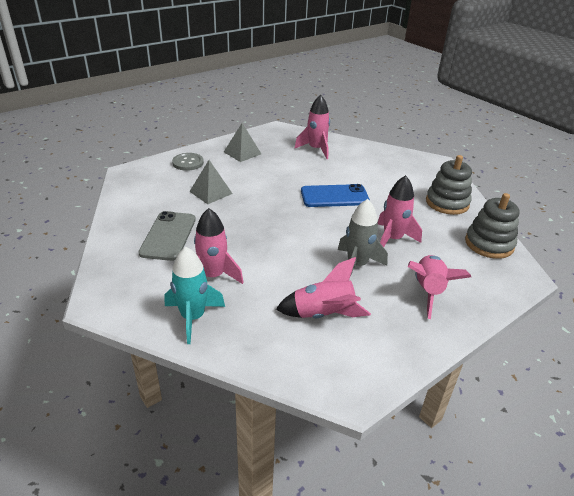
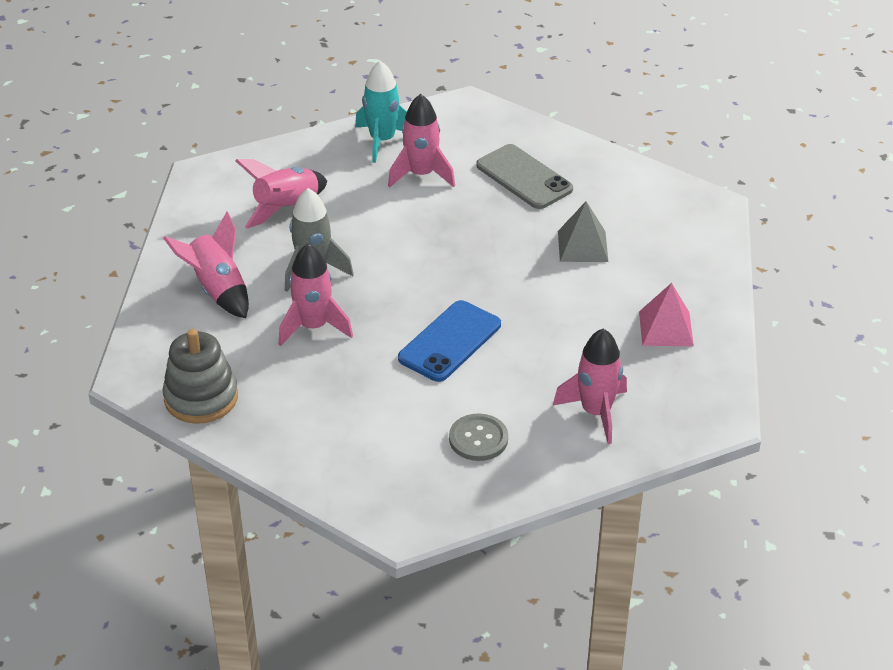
camera: 135 degrees right, 5 degrees up
grey button [172,153,204,171] -> grey button moved to [449,414,508,461]
grey pyramid [224,123,261,162] -> pink pyramid [639,283,694,346]
grey stacking toy [426,155,472,215] -> none

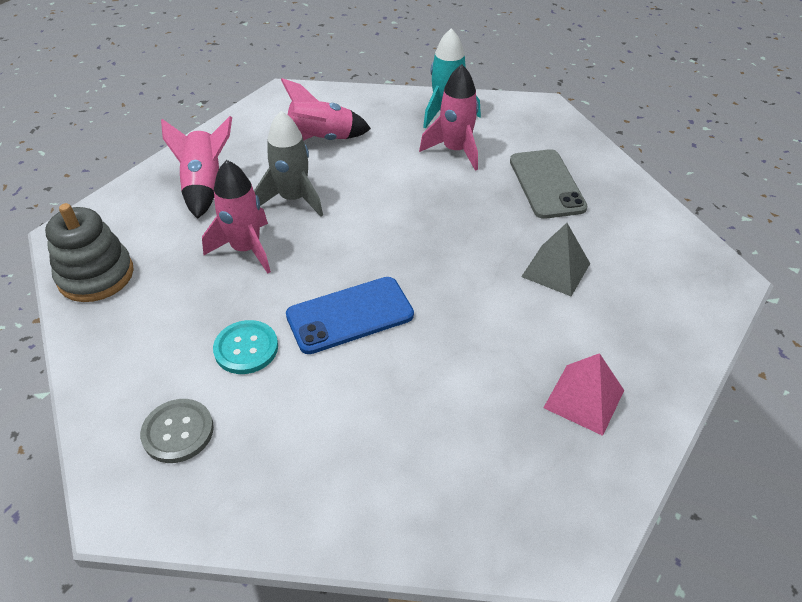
camera: 30 degrees right, 5 degrees up
grey button [449,414,508,461] -> grey button moved to [140,399,214,463]
pink rocket [553,328,627,444] -> none
none -> turquoise button [213,320,278,374]

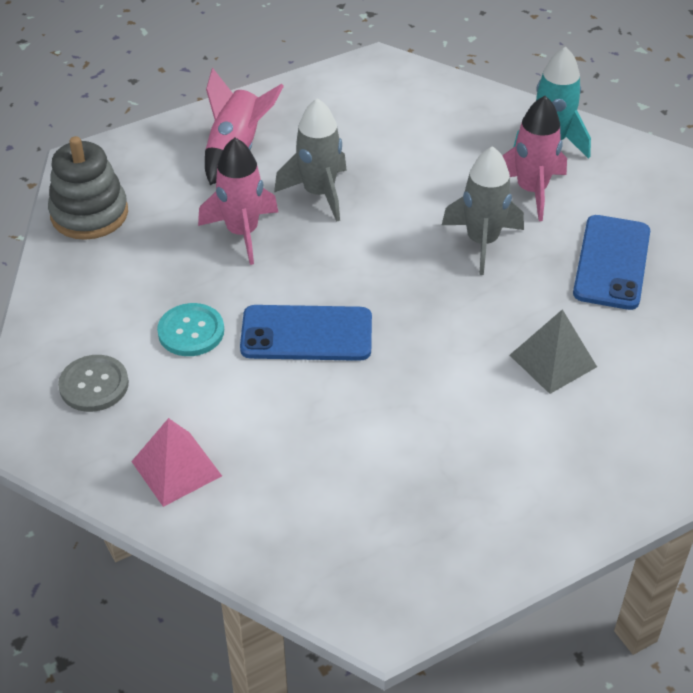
camera: 25 degrees right, 0 degrees up
pink rocket [281,78,371,141] -> none
grey phone [510,149,588,219] -> blue phone [573,215,650,310]
pink pyramid [543,353,624,436] -> pink pyramid moved to [131,418,222,507]
none -> grey rocket [442,146,524,275]

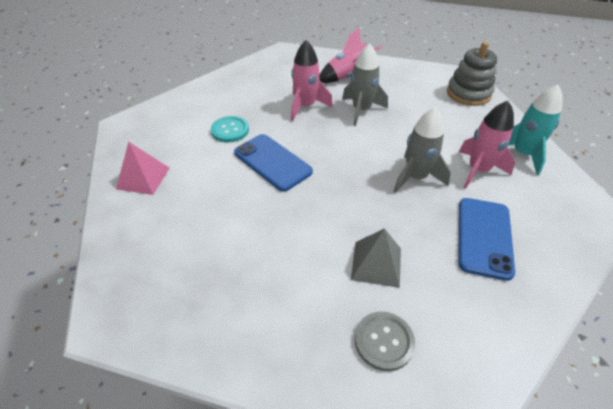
camera: 45 degrees right, 0 degrees up
grey stacking toy [48,136,128,240] -> grey stacking toy moved to [447,42,497,106]
grey button [58,355,129,412] -> grey button moved to [355,311,415,371]
blue phone [573,215,650,310] -> blue phone turned 45 degrees counterclockwise [458,198,515,281]

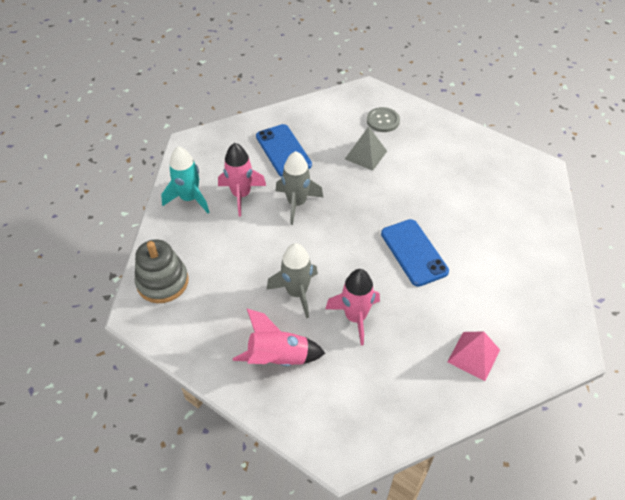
camera: 160 degrees left, 5 degrees up
pink pyramid [116,141,170,195] -> pink pyramid moved to [448,331,500,381]
turquoise button [211,116,249,143] -> none
blue phone [458,198,515,281] -> blue phone turned 60 degrees counterclockwise [256,124,312,176]

